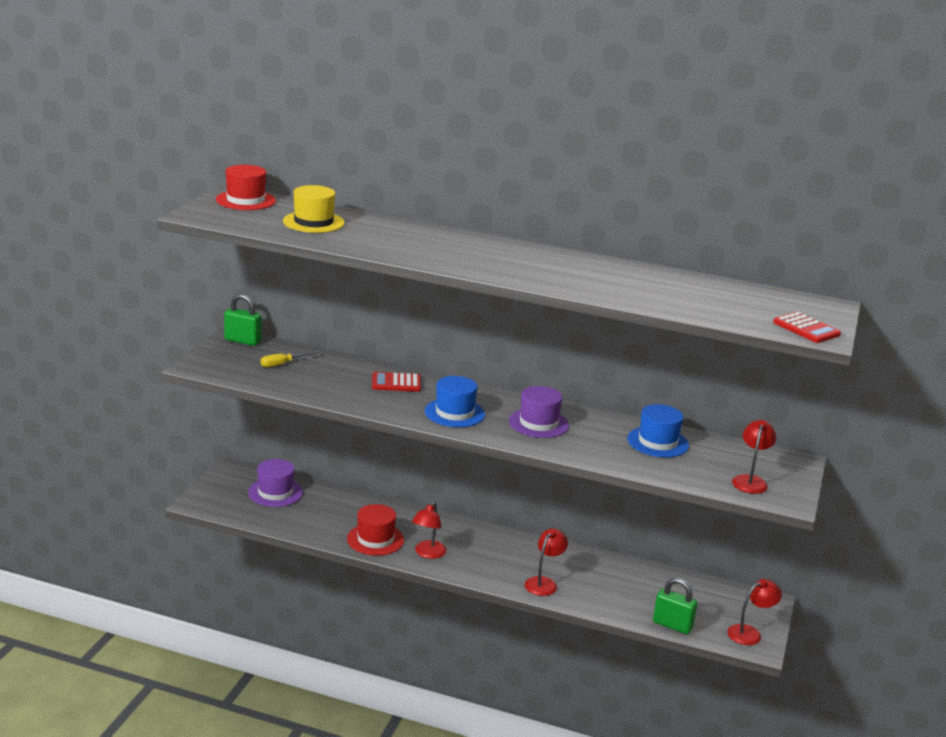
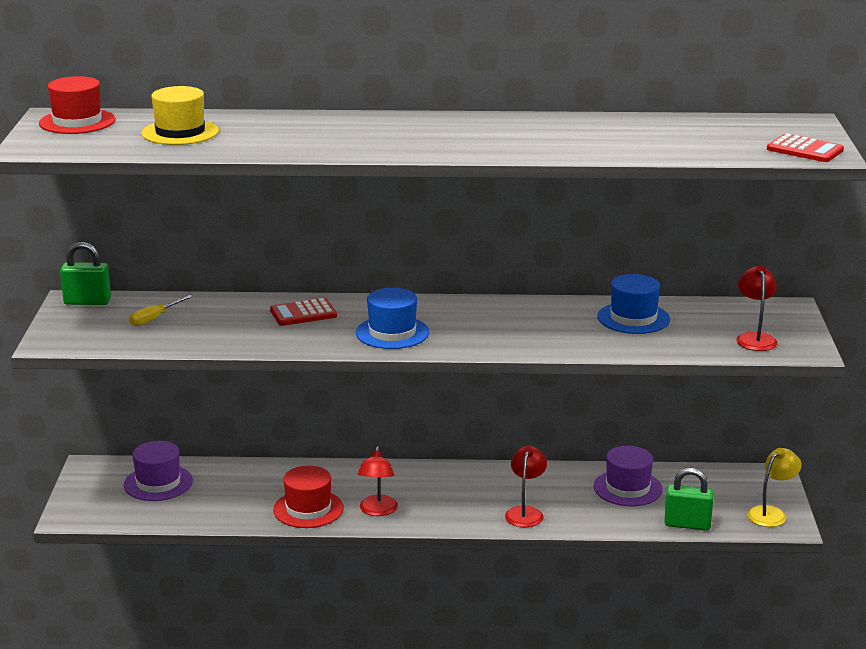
camera: 15 degrees left, 0 degrees up
purple hat [509,386,569,438] -> purple hat moved to [593,446,663,506]
red lamp [727,579,782,645] -> yellow lamp [747,448,801,527]

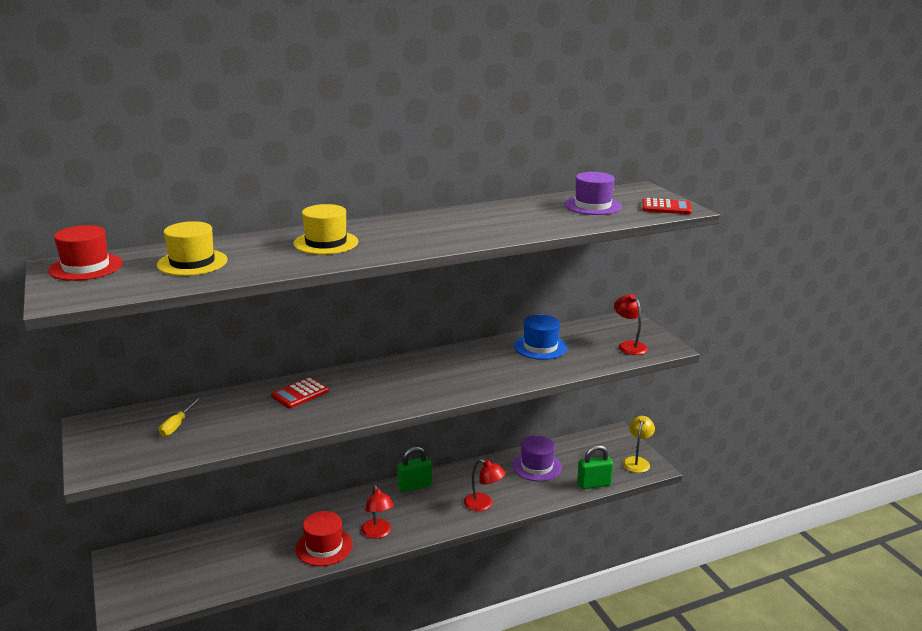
camera: 25 degrees left, 0 degrees up
green padlock [60,242,111,305] -> green padlock moved to [397,447,432,493]
purple hat [124,441,193,501] -> purple hat moved to [565,172,622,215]
blue hat [356,288,429,349] -> none
red lamp [505,446,547,528] -> red lamp turned 135 degrees clockwise [464,459,506,511]
none -> yellow hat [294,204,358,255]

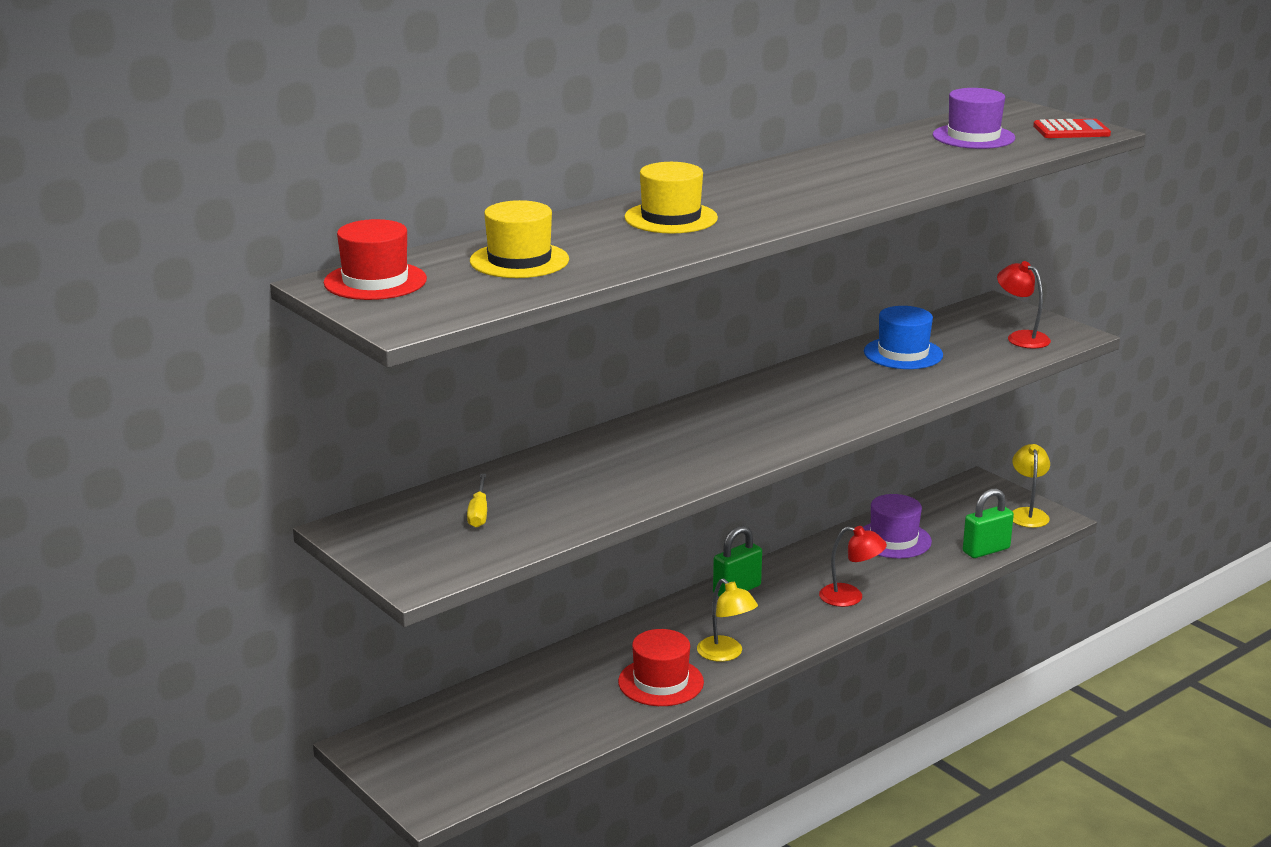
camera: 15 degrees left, 0 degrees up
red calculator [271,377,329,409] -> none
red lamp [361,485,394,539] -> yellow lamp [697,579,758,662]

